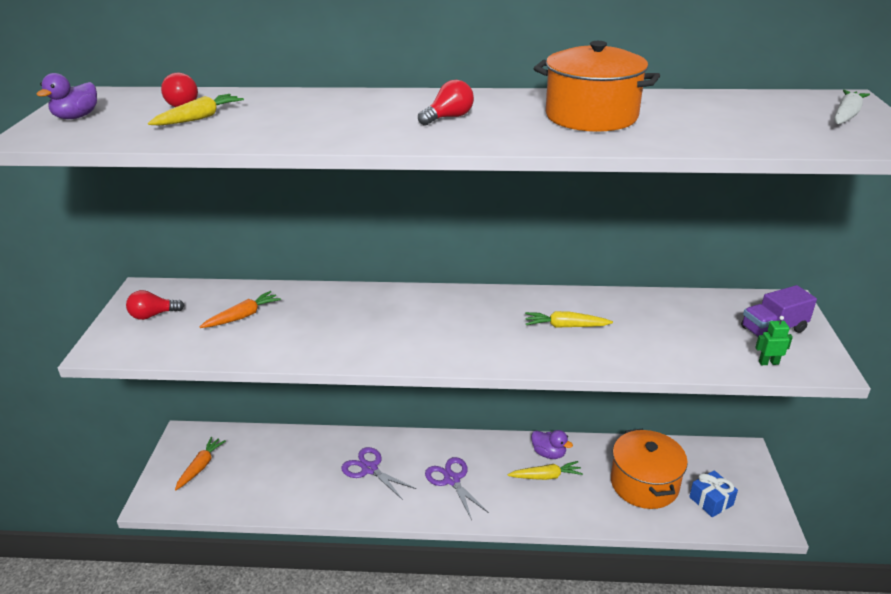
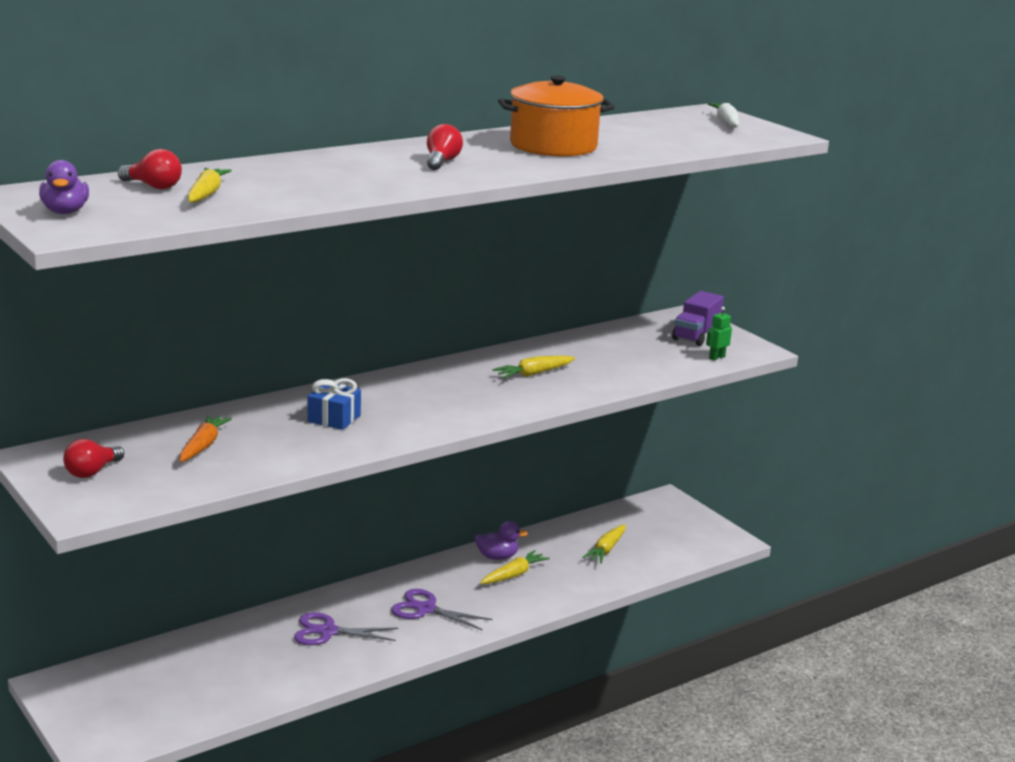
camera: 40 degrees left, 10 degrees down
orange carrot [175,437,226,490] -> none
orange pot [611,429,688,509] -> yellow carrot [582,524,626,564]
blue gift [689,470,738,517] -> blue gift moved to [307,378,361,430]

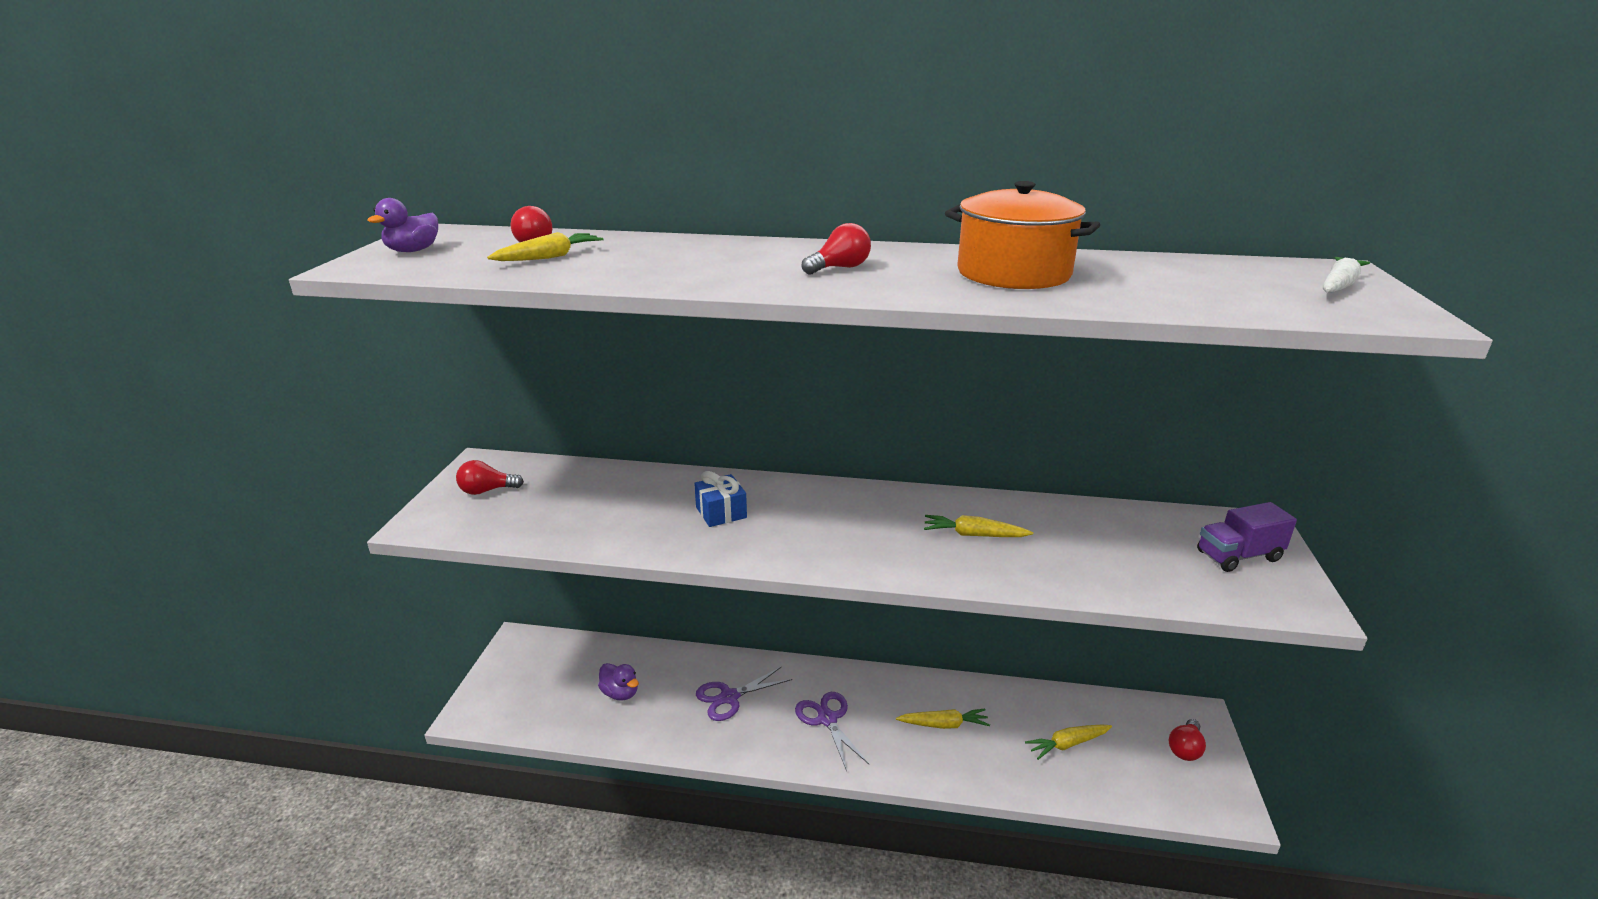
camera: 45 degrees right, 5 degrees up
orange carrot [180,415,232,462] -> none
purple scissors [294,612,398,645] -> purple scissors turned 75 degrees counterclockwise [696,666,792,721]
purple duck [475,521,528,560] -> purple duck moved to [598,663,639,701]
green robot [706,307,732,361] -> none
none -> red light bulb [1169,719,1206,761]

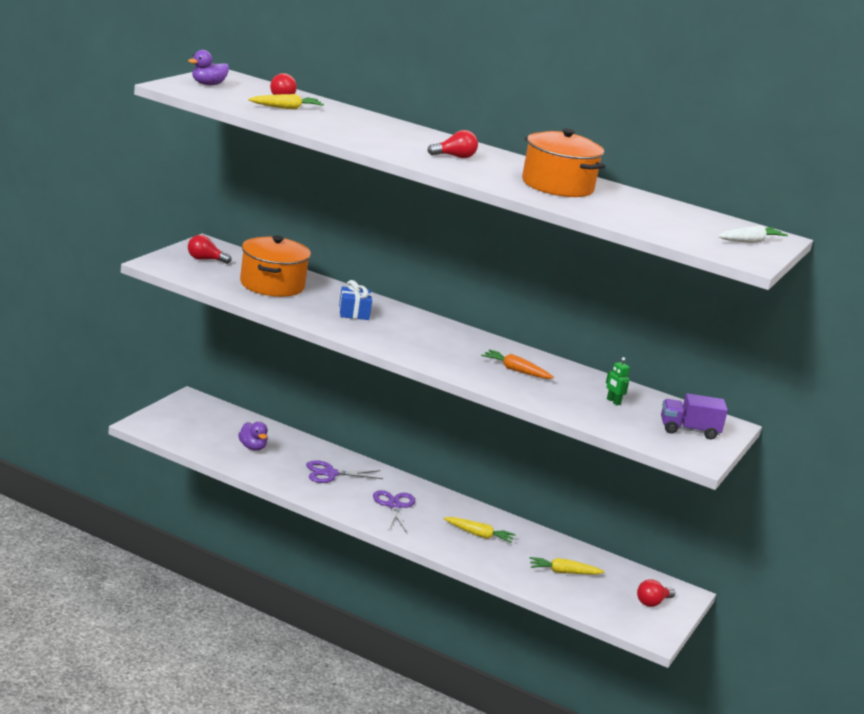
camera: 15 degrees right, 5 degrees down
yellow carrot [924,515,1033,537] -> orange carrot [481,349,554,379]
none -> orange pot [240,236,311,297]
none -> green robot [606,357,630,405]

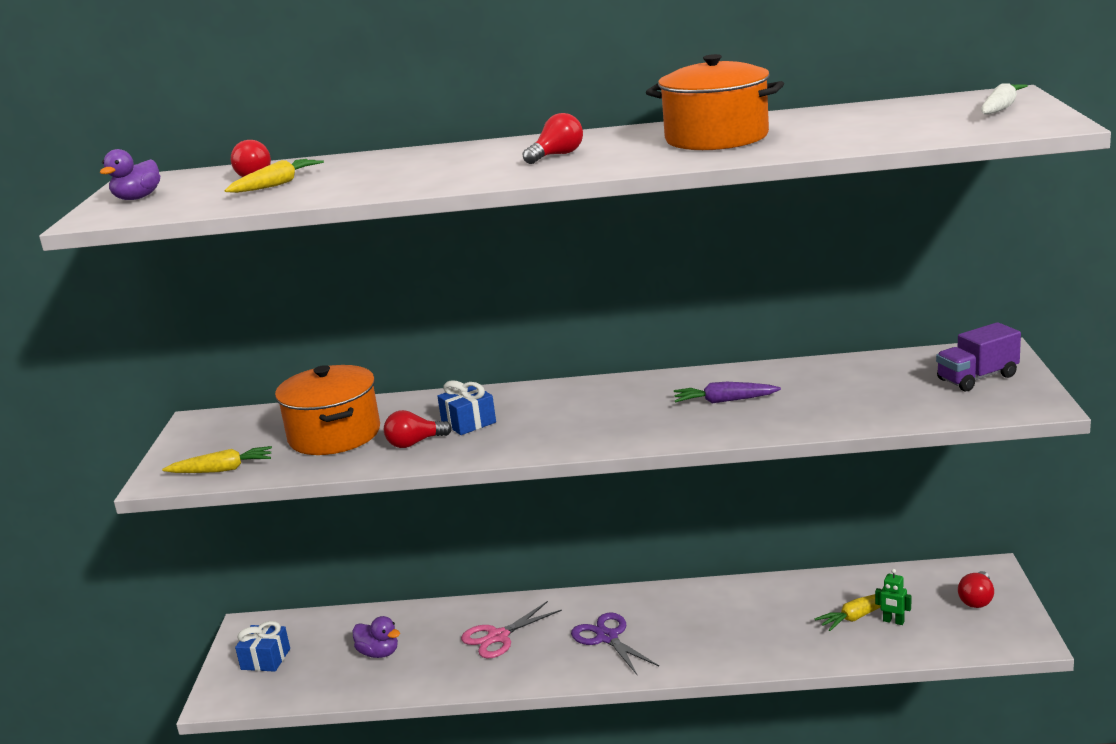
camera: 20 degrees left, 0 degrees up
red light bulb [188,235,232,264] -> red light bulb moved to [384,410,452,448]
purple scissors [306,460,383,483] -> pink scissors [461,601,562,658]
yellow carrot [443,517,516,543] -> yellow carrot moved to [162,446,272,473]
orange carrot [481,349,554,379] -> purple carrot [674,382,781,403]
green robot [606,357,630,405] -> green robot moved to [875,569,911,625]
none -> blue gift [235,621,290,672]

